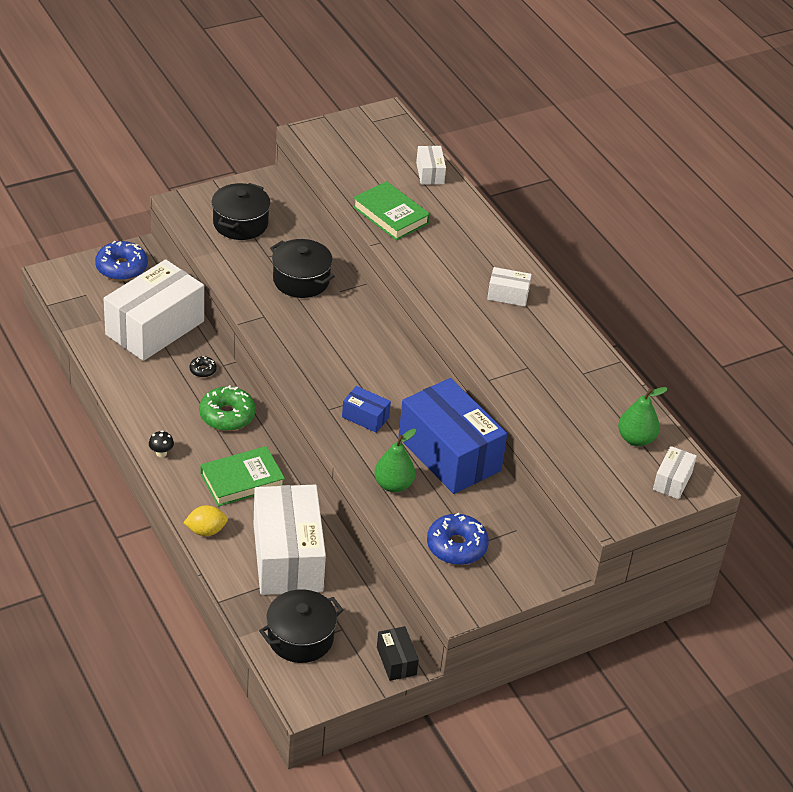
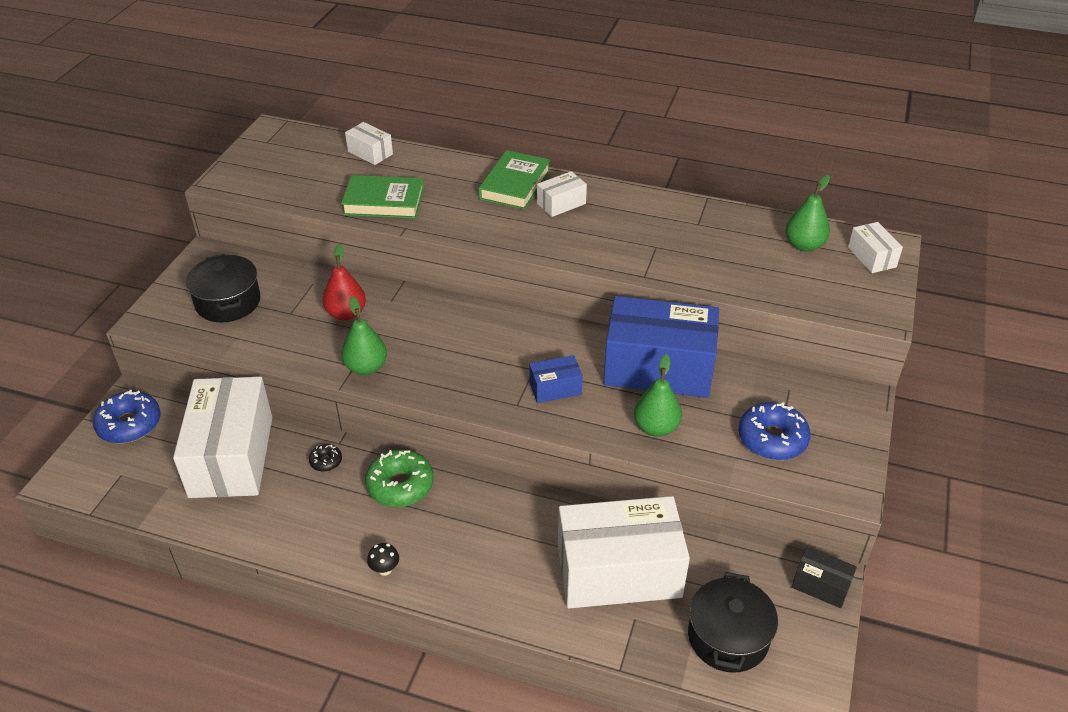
camera: 40 degrees left, 0 degrees up
yellow lemon [183,505,228,536] -> none
green book [200,446,285,507] -> green book moved to [479,150,551,210]
white box [254,485,326,595] -> white box turned 45 degrees counterclockwise [558,496,690,608]
black pot [270,239,335,298] -> red pear [322,244,366,320]
none -> green pear [341,296,387,375]

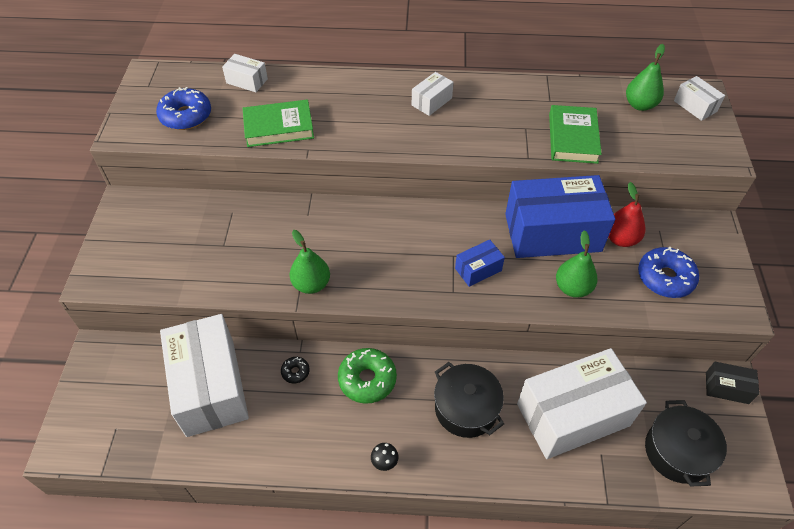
camera: 15 degrees left, 10 degrees up
blue donut [93,390,161,443] -> blue donut moved to [156,87,211,130]
black pot [186,254,261,322] -> black pot moved to [434,362,504,438]
red pear [322,244,366,320] -> red pear moved to [609,182,646,247]
green book [479,150,551,210] -> green book moved to [549,105,602,164]

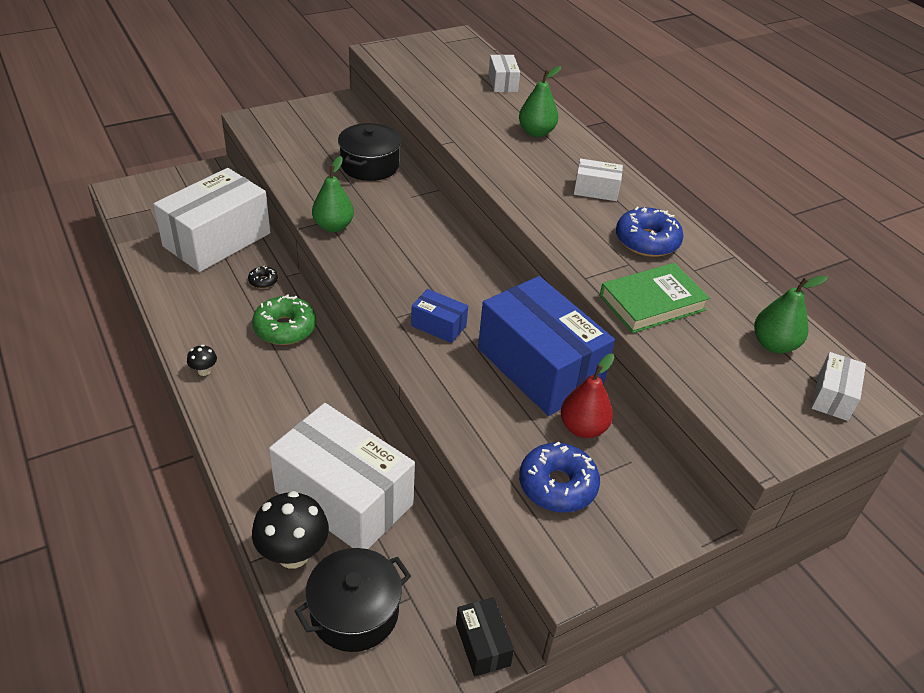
camera: 55 degrees right, 10 degrees down
blue donut [156,87,211,130] -> blue donut moved to [616,207,684,257]
green book [243,99,314,147] -> none
black pot [434,362,504,438] -> black pot moved to [338,123,401,181]
green pear [556,230,597,298] -> green pear moved to [519,66,561,137]
none -> black mushroom [252,491,329,569]

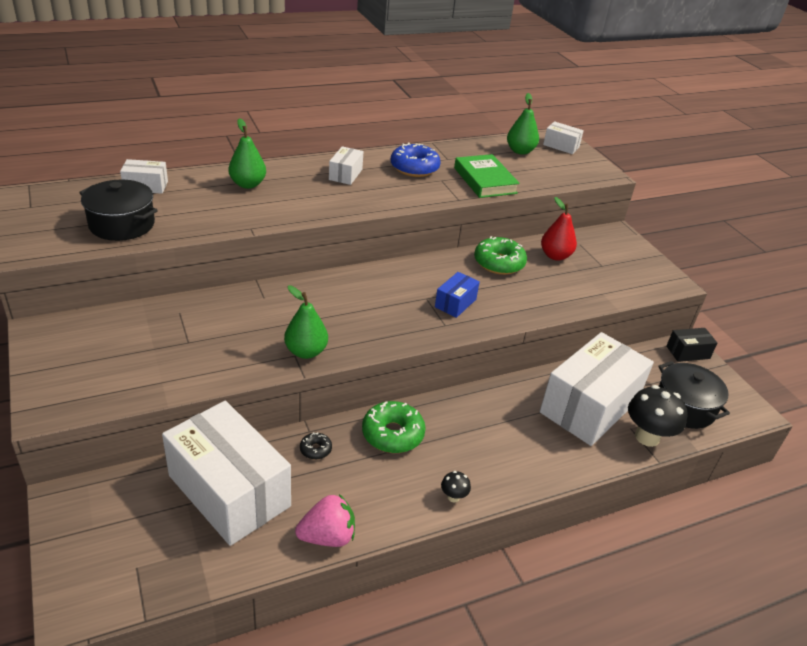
camera: 85 degrees left, 5 degrees down
black pot [338,123,401,181] -> black pot moved to [79,180,158,241]
blue box [478,276,615,416] -> green donut [474,236,527,275]
blue donut [519,442,600,513] -> none
none -> pink strawberry [295,494,355,547]

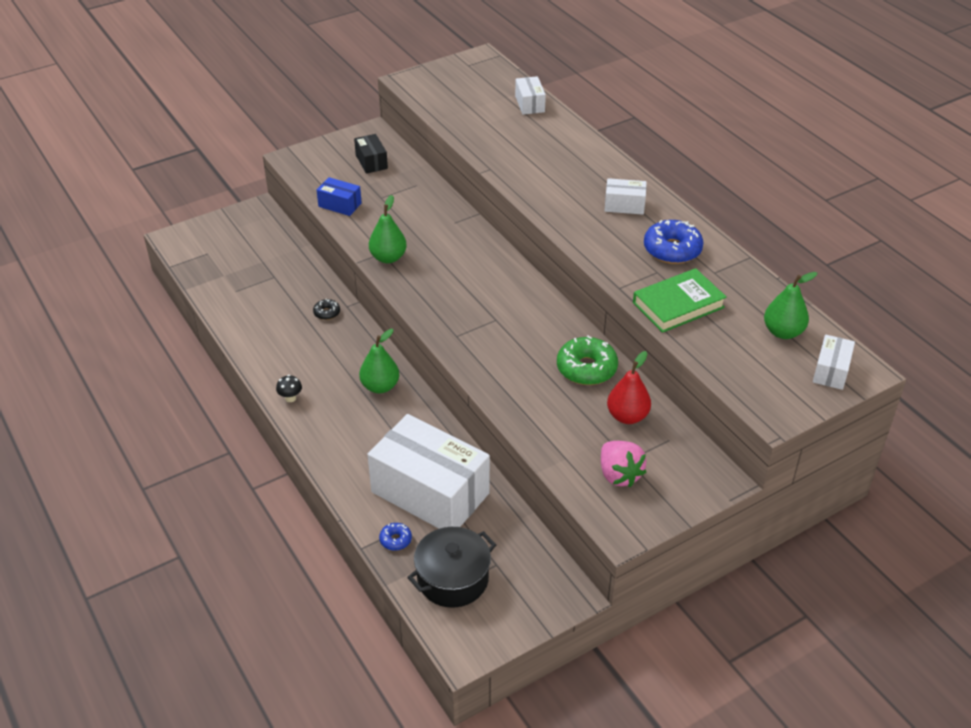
camera: 85 degrees right, 5 degrees up
black pot [79,180,158,241] -> none
white box [162,401,291,546] -> none
green pear [228,118,266,189] -> green pear moved to [359,329,399,394]
pink strawberry [295,494,355,547] -> pink strawberry moved to [601,441,647,487]
green donut [362,401,426,453] -> none
blue box [435,272,480,318] -> blue box moved to [317,177,362,216]
black mushroom [628,385,688,447] -> blue donut [379,523,412,551]
black box [667,328,717,362] -> black box moved to [354,134,388,174]

